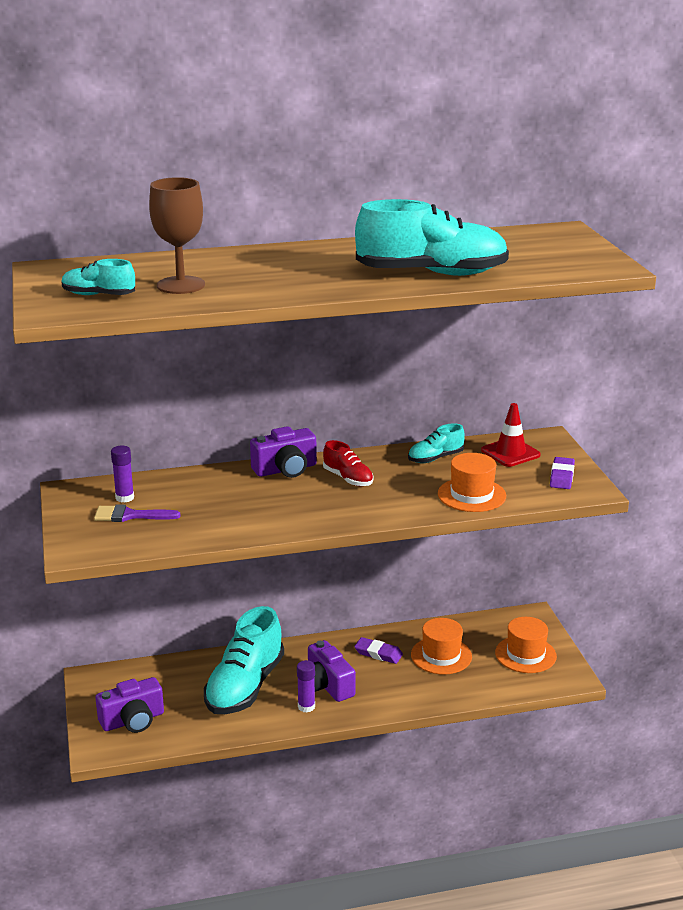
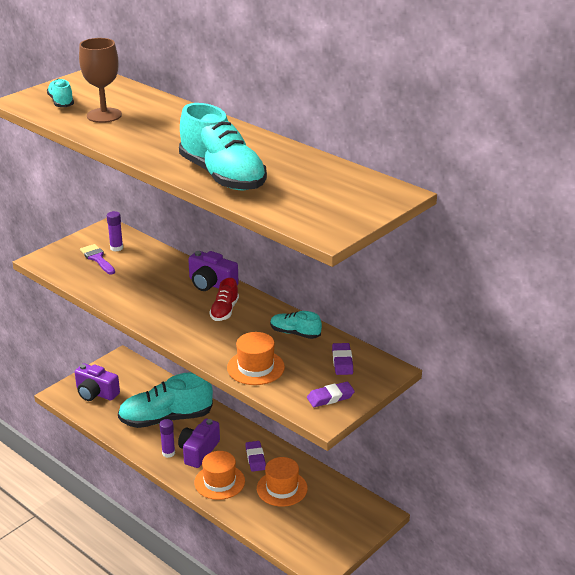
camera: 55 degrees right, 5 degrees up
red traffic cone [481,403,541,467] -> purple eraser [332,343,353,375]
orange hat [495,617,557,673] -> orange hat moved to [194,451,245,500]

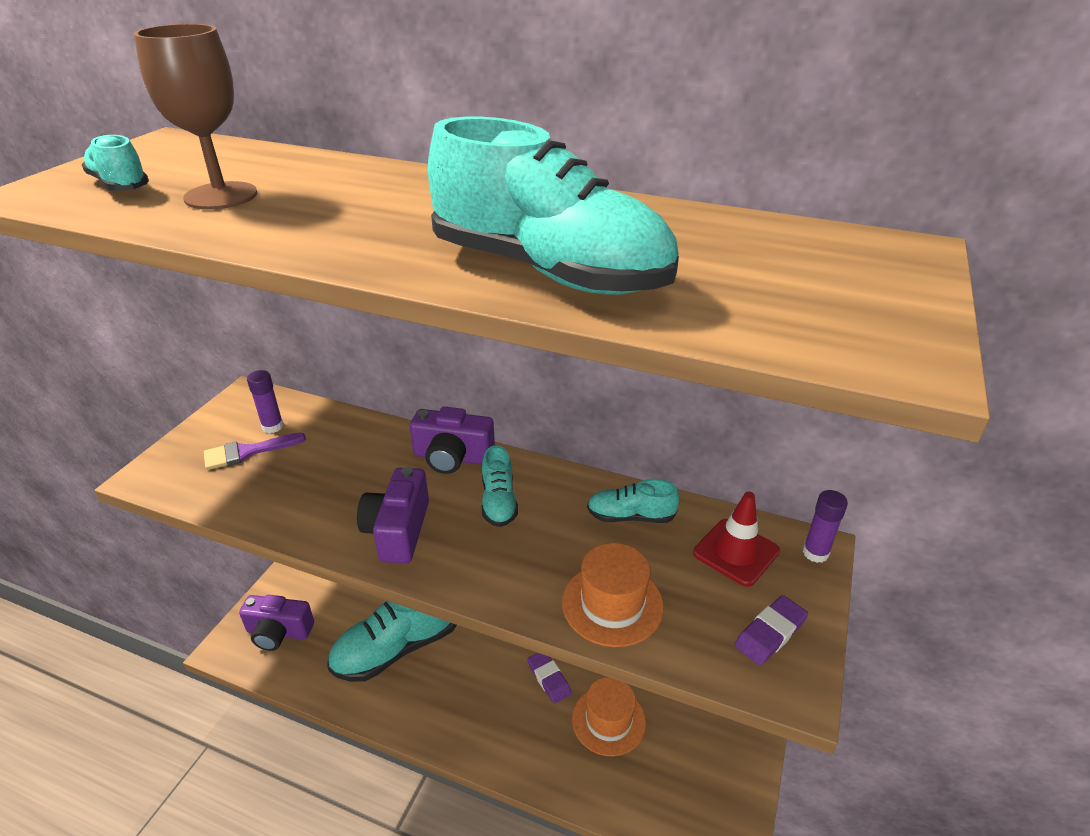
camera: 20 degrees left, 5 degrees up
purple brush [80,244,115,275] -> purple brush turned 60 degrees counterclockwise [204,433,306,470]
purple glue stick [159,419,175,458] -> purple glue stick moved to [803,490,848,563]
purple camera [178,419,220,468] -> purple camera moved to [357,467,429,564]
orange hat [194,451,245,500] -> none
red shoe [210,278,239,321] -> turquoise shoe [482,445,518,527]
purple eraser [332,343,353,375] -> red traffic cone [693,492,780,587]

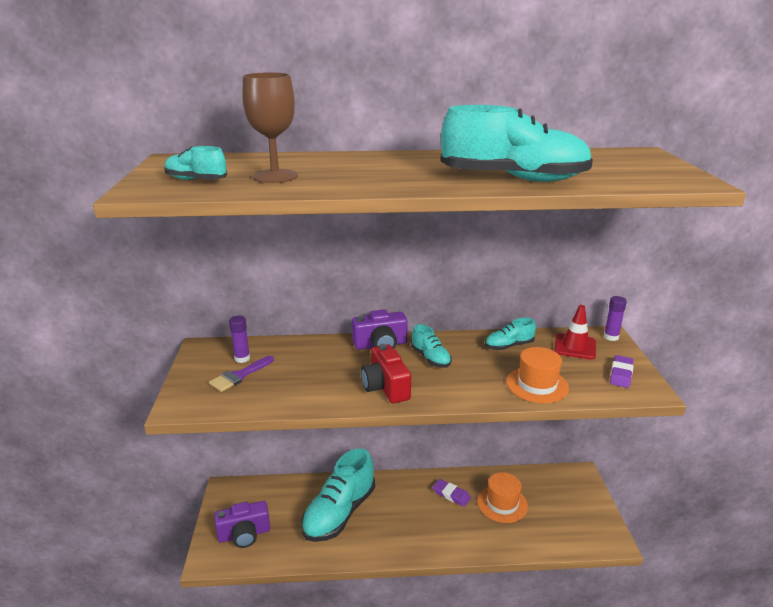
camera: 25 degrees left, 10 degrees down
purple camera [357,467,429,564] -> red camera [361,344,411,403]

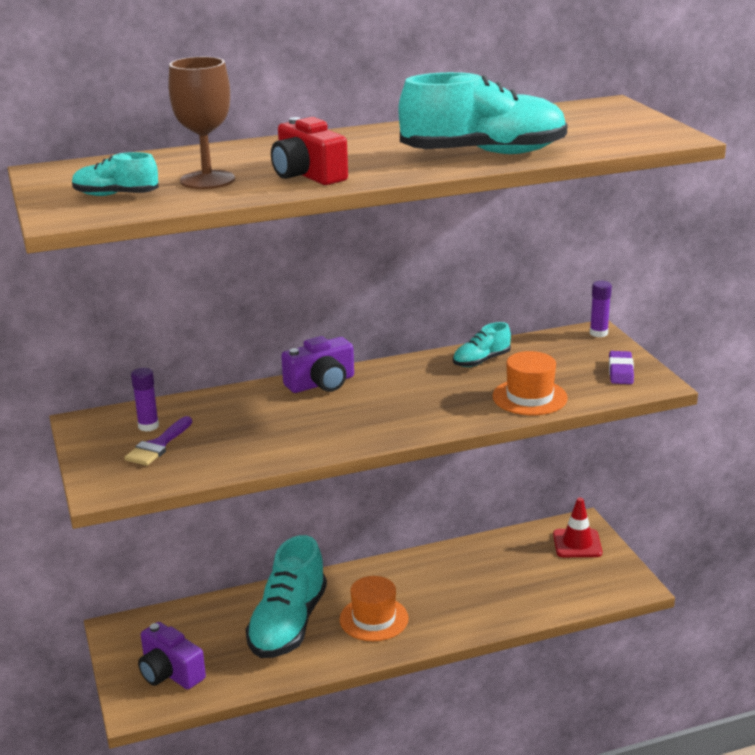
camera: 15 degrees left, 0 degrees up
purple camera [214,501,270,548] -> purple camera turned 75 degrees clockwise [138,622,206,689]
red camera [361,344,411,403] -> red camera moved to [271,117,348,185]
turquoise shoe [411,324,452,368] -> none
purple eraser [433,479,471,507] -> none
orange hat [477,472,528,523] -> orange hat moved to [340,576,409,641]
red traffic cone [554,305,596,359] -> red traffic cone moved to [553,498,602,557]

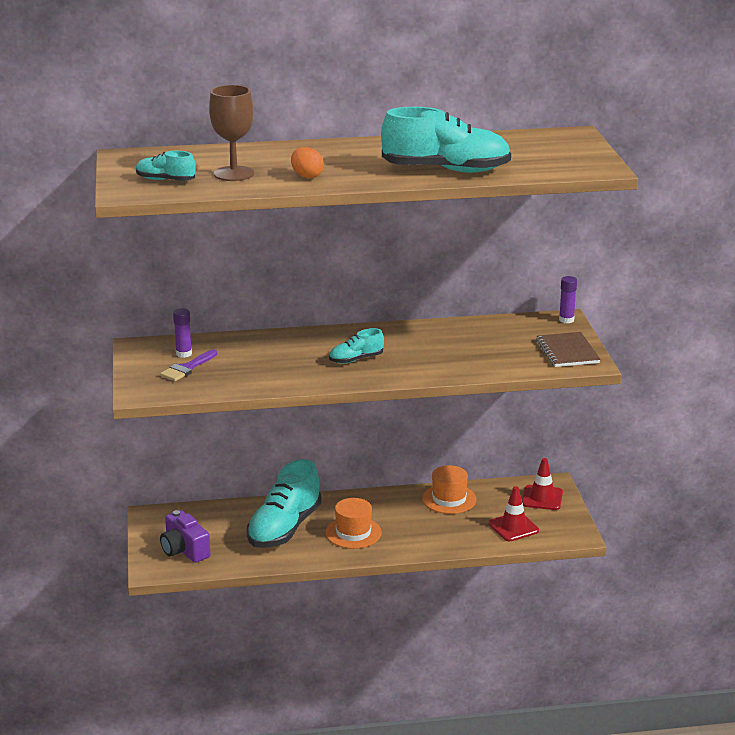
camera: 10 degrees right, 0 degrees up
red camera [271,117,348,185] -> orange egg [291,147,324,179]
purple camera [281,336,354,393] -> none
turquoise shoe [453,322,511,367] -> turquoise shoe moved to [329,328,384,364]
orange hat [492,351,568,415] -> orange hat moved to [422,465,477,514]
purple eraser [609,351,634,384] -> brown notebook [536,332,601,367]
none -> red traffic cone [489,486,539,541]

